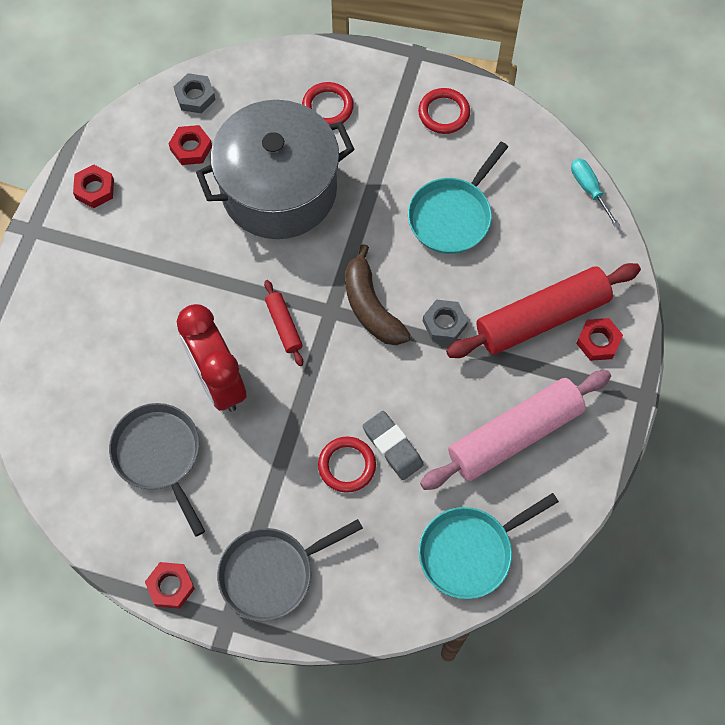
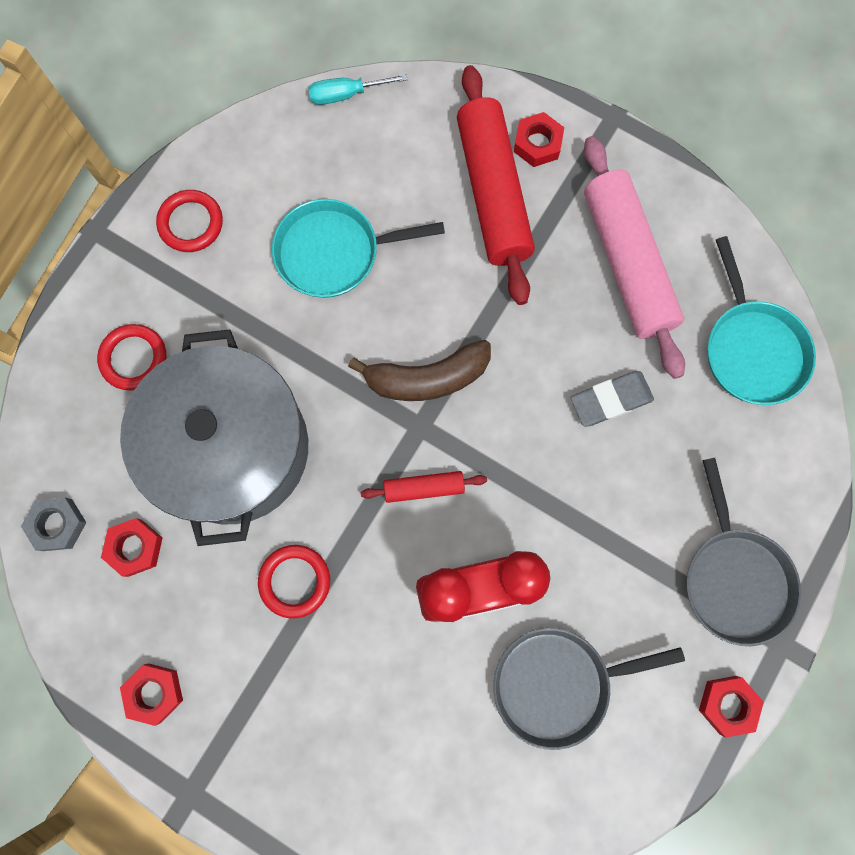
camera: 75 degrees left, 10 degrees up
red ring [318,437,376,493] -> red ring moved to [258,545,330,619]
turquoise pan [408,142,508,254] -> turquoise pan turned 120 degrees clockwise [272,199,445,298]
grey nut [423,300,468,342] -> none

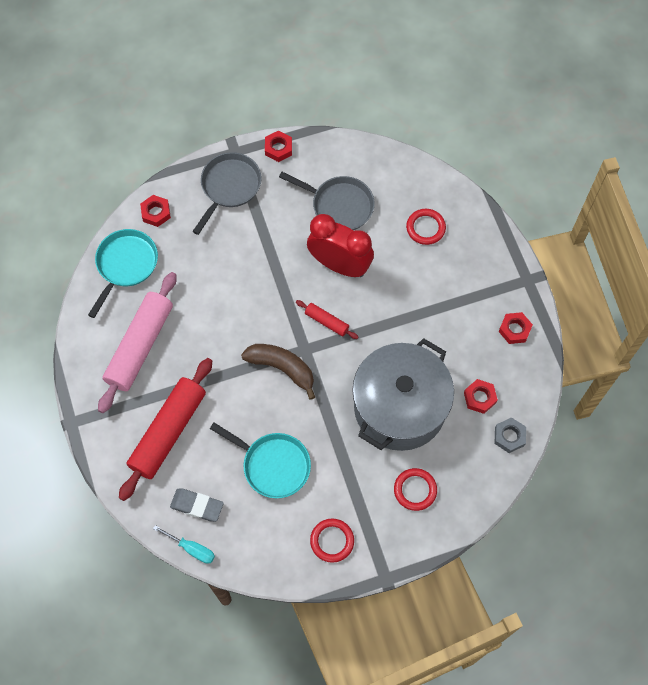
camera: 140 degrees left, 10 degrees down
red ring [258,545,330,619] -> red ring moved to [406,209,446,245]
red nut [514,112,564,167] -> red nut moved to [140,195,171,227]
grey eraser [571,371,654,427] -> grey eraser moved to [170,489,224,522]

